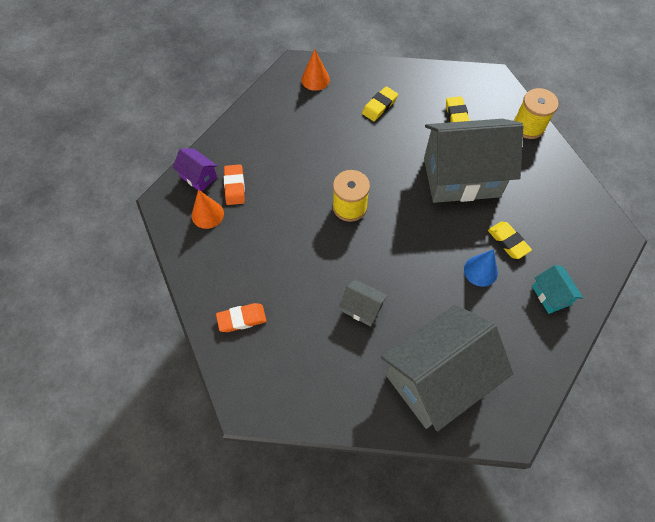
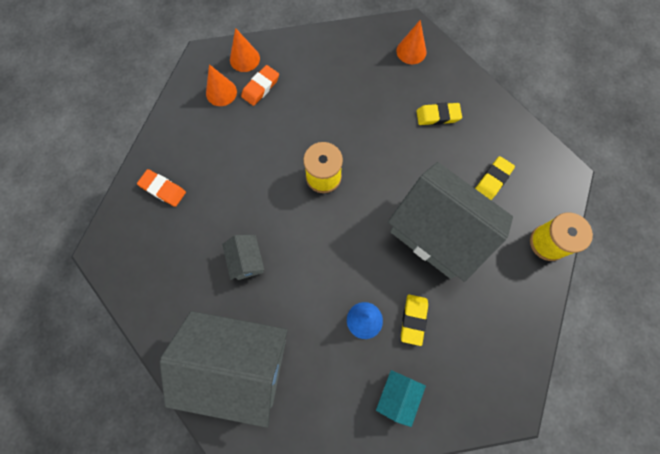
camera: 45 degrees right, 10 degrees up
purple house [172,148,217,192] -> orange cone [230,28,260,72]

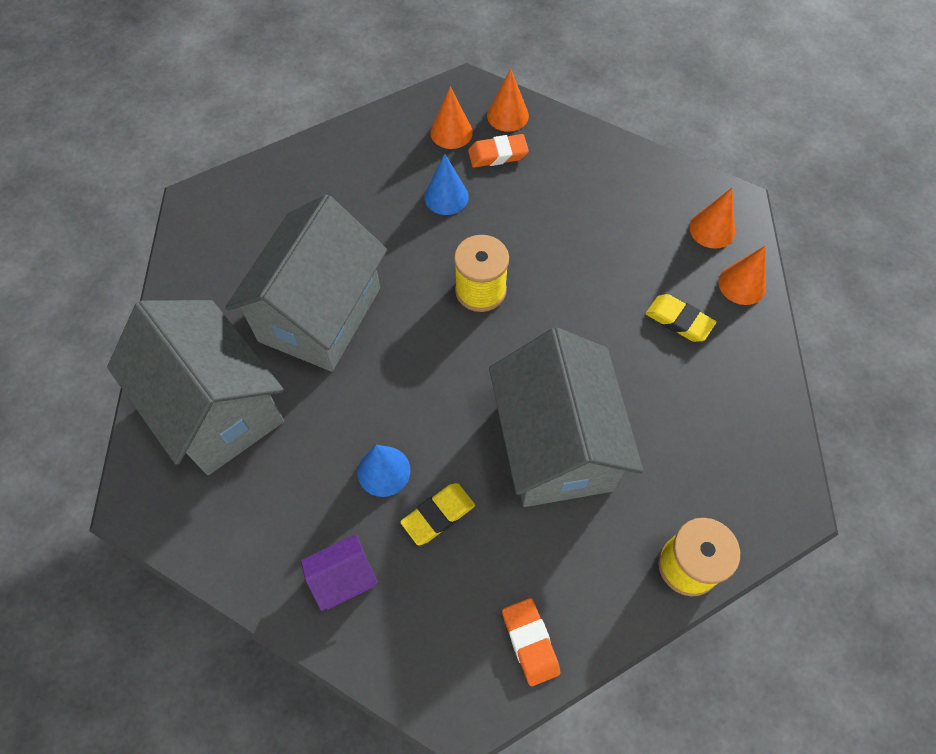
camera: 40 degrees right, 10 degrees down
orange eraser [137,169,186,207] -> orange eraser moved to [502,598,560,686]
grey house [222,235,264,280] -> grey house [225,195,387,372], size x2.34
turquoise house [376,370,426,427] -> purple house [301,534,378,611]
yellow eraser [475,156,515,200] -> none
none -> blue cone [424,154,469,215]
none -> orange cone [719,246,766,305]

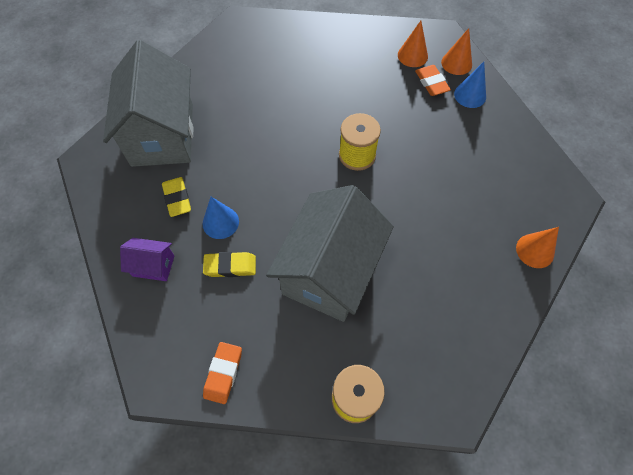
camera: 35 degrees right, 0 degrees up
grey house [225,195,387,372] -> none
blue cone [424,154,469,215] -> blue cone moved to [454,62,486,108]
orange eraser [468,134,529,168] -> orange eraser turned 45 degrees clockwise [415,65,451,96]
yellow eraser [645,294,716,342] -> yellow eraser moved to [162,177,191,217]
orange cone [690,188,735,249] -> none

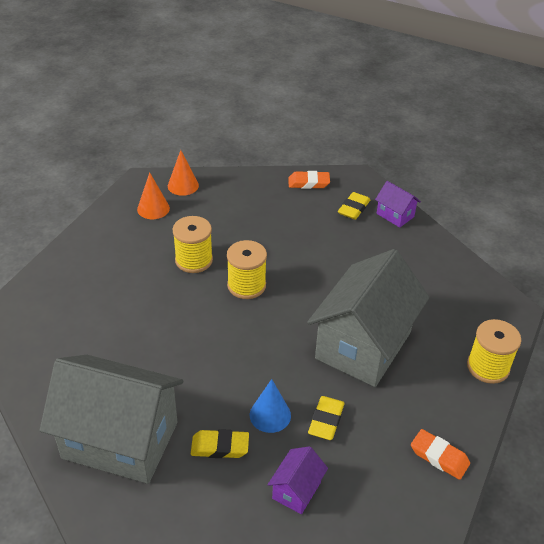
camera: 70 degrees left, 20 degrees down
grey house [266,185,394,322] -> grey house turned 75 degrees clockwise [307,249,430,387]
orange eraser [415,65,451,96] -> orange eraser moved to [288,171,330,189]
blue cone [454,62,486,108] -> none
orange cone [516,227,559,268] -> purple house [375,181,421,228]
none -> yellow spool [173,216,213,273]
none -> yellow eraser [338,192,370,220]

